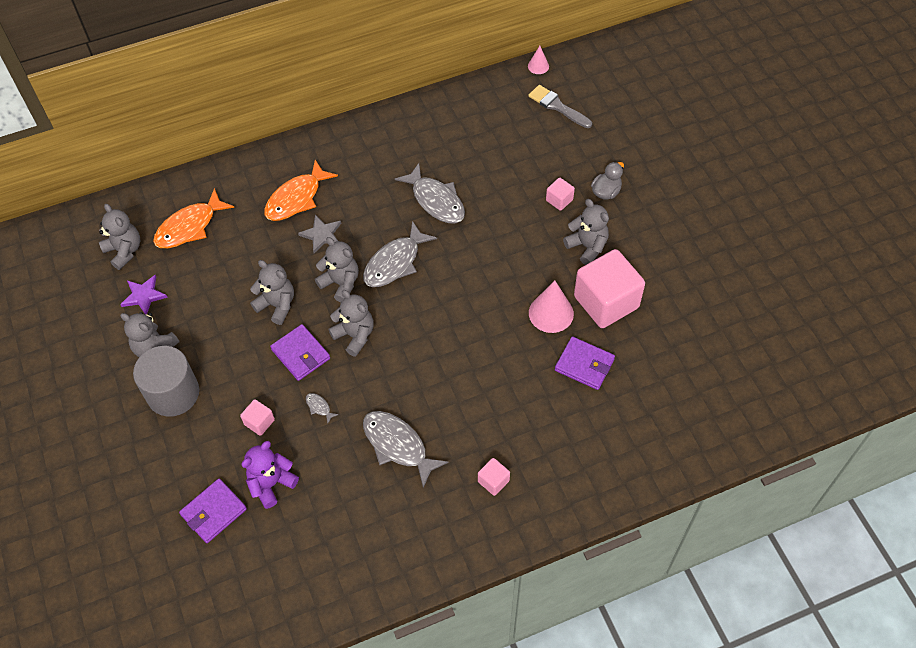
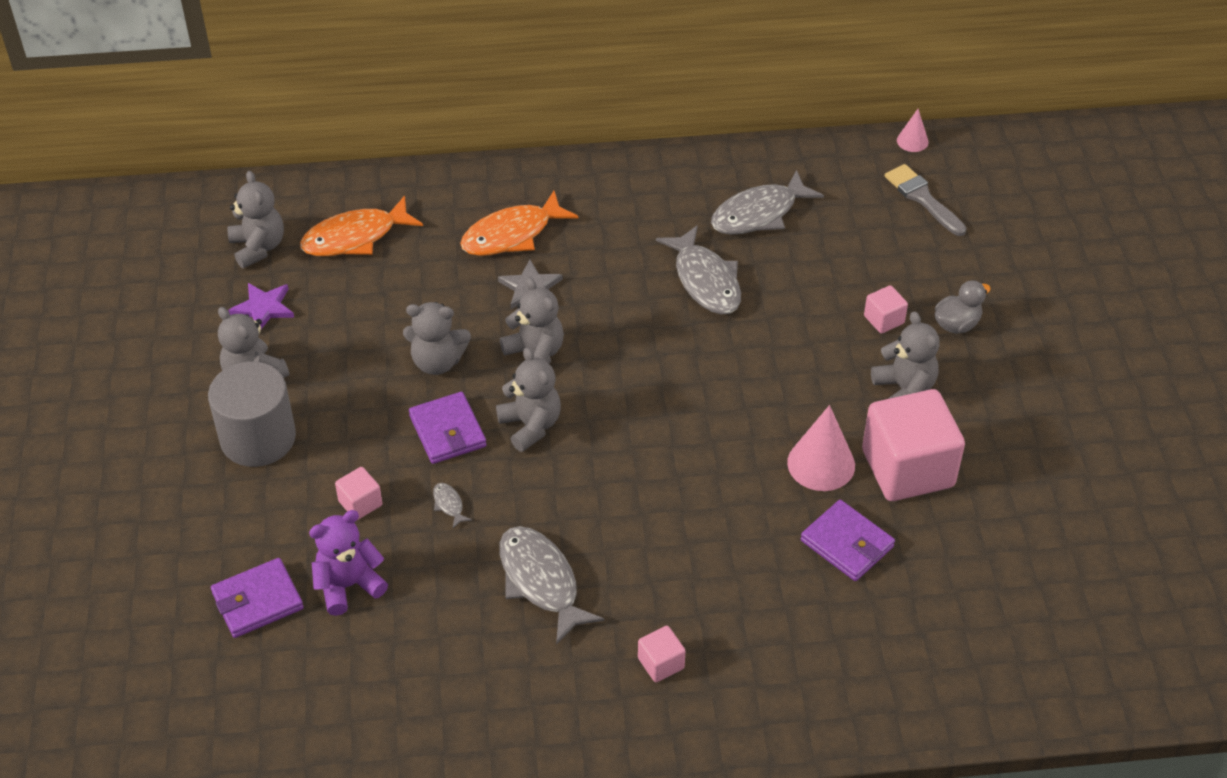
camera: 15 degrees right, 10 degrees down
grey teddy bear [250,260,294,325] -> grey teddy bear turned 135 degrees clockwise [403,302,471,375]
grey fish [363,221,437,287] -> grey fish moved to [711,170,824,235]

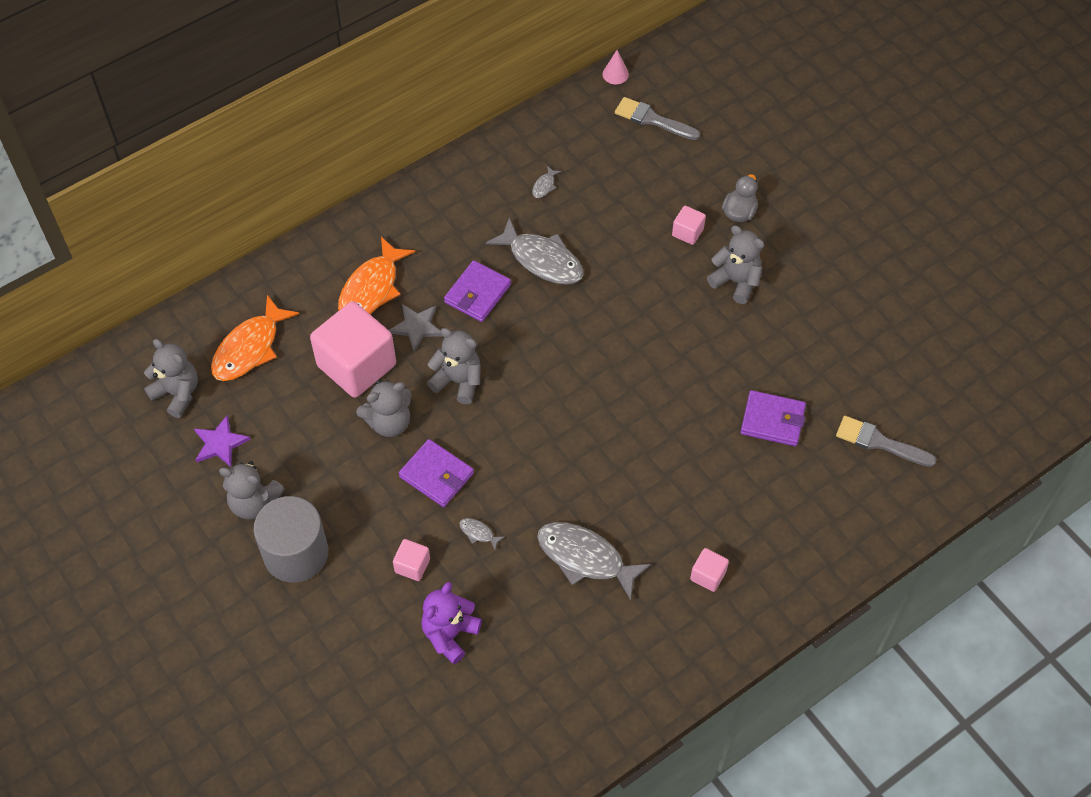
camera: 30 degrees left, 10 degrees up
purple wallet [211,558,304,638] -> purple wallet moved to [444,260,511,322]
grey teddy bear [496,347,561,452] -> none
grey fish [711,170,824,235] -> grey fish [532,166,561,198], size x0.41
pink cone [787,405,855,491] -> none
pink cube [862,389,965,501] -> pink cube moved to [310,301,396,398]
none -> grey brush [836,416,937,467]

